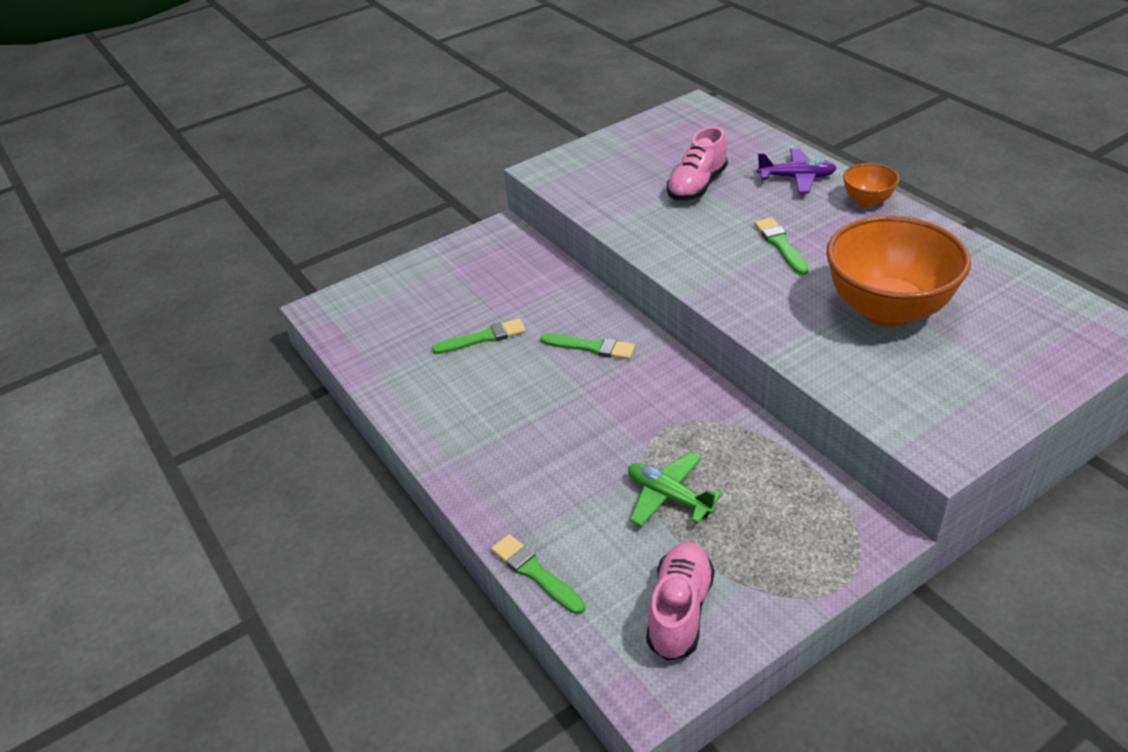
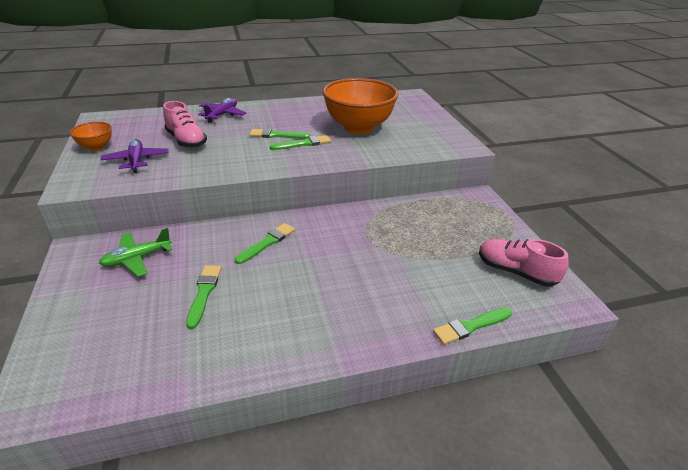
camera: 75 degrees left, 5 degrees down
green plane [628,452,722,527] -> green plane moved to [99,228,172,277]
orange bowl [843,163,900,207] -> orange bowl moved to [70,122,112,151]
none -> purple plane [100,139,169,173]
none -> green brush [270,135,331,150]

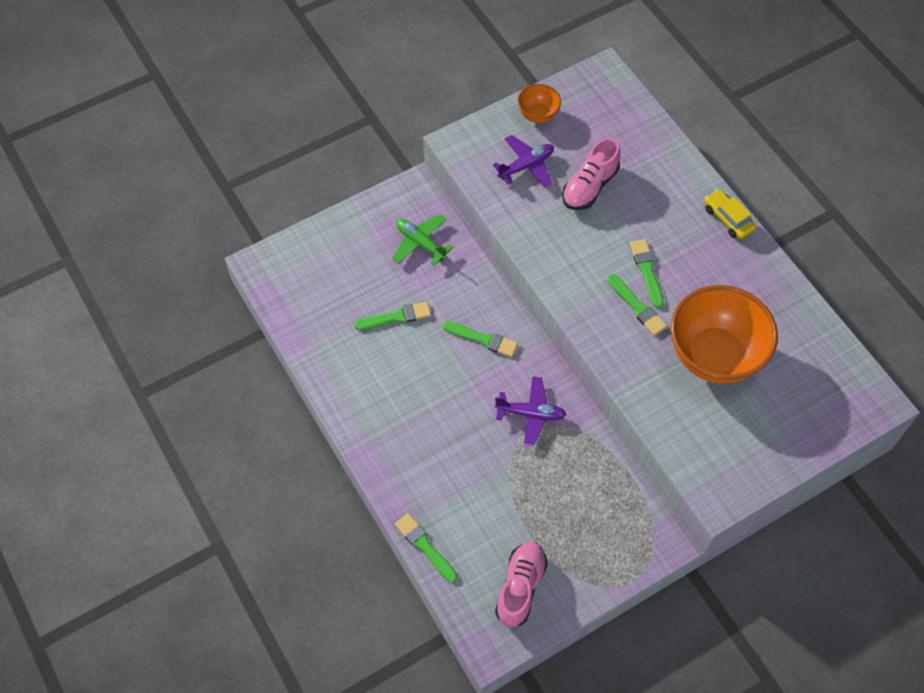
camera: 75 degrees right, 25 degrees up
purple plane [198,98,246,123] -> purple plane moved to [495,376,566,446]
none -> yellow car [704,189,756,239]

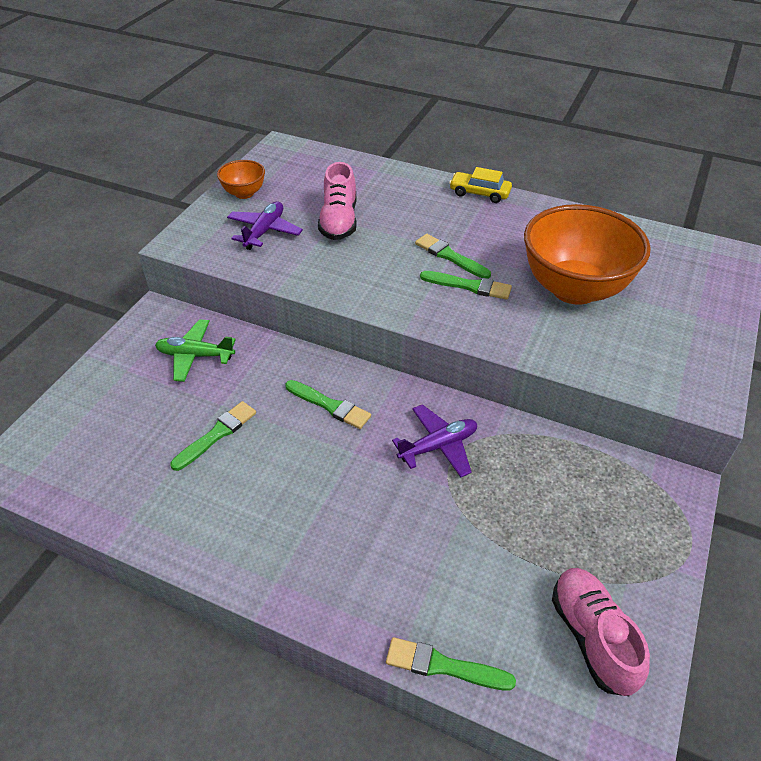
camera: 35 degrees left, 15 degrees down
green brush [443,321,518,357] -> green brush turned 45 degrees clockwise [285,380,371,429]

